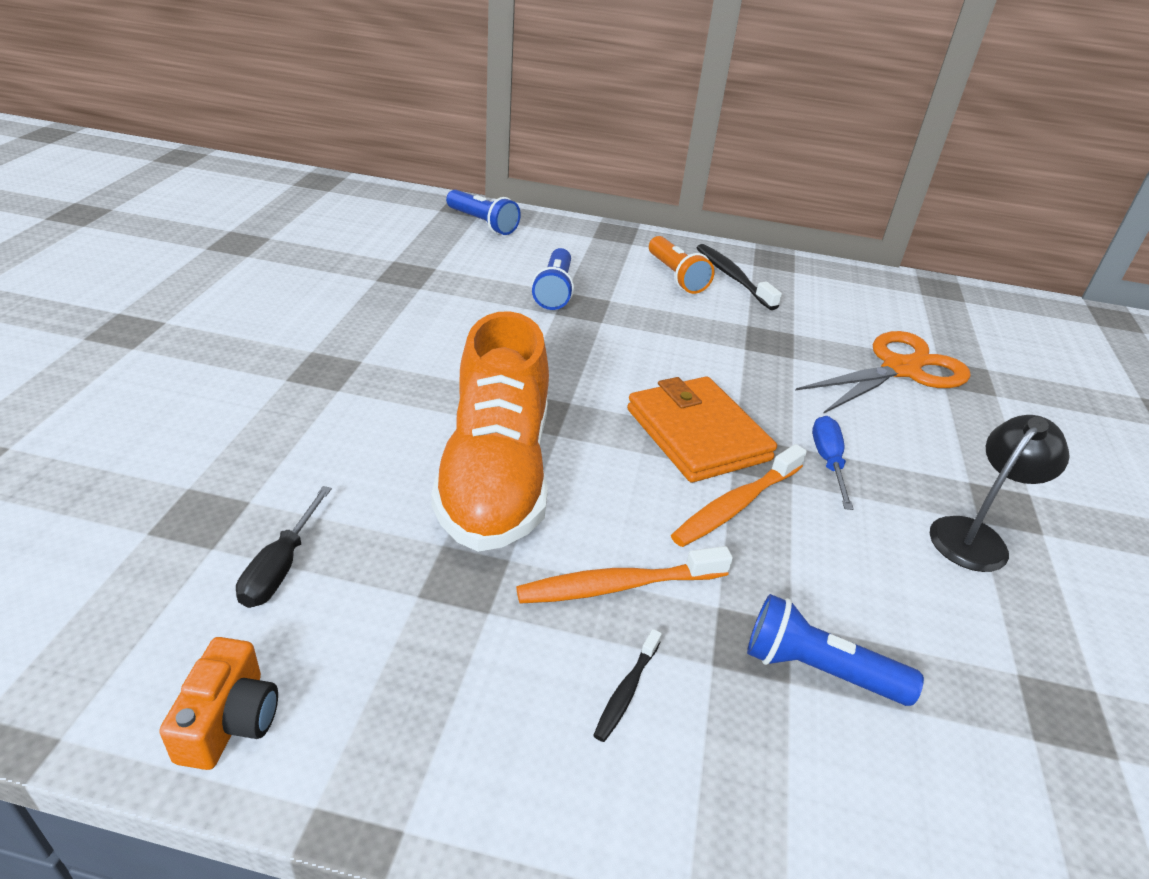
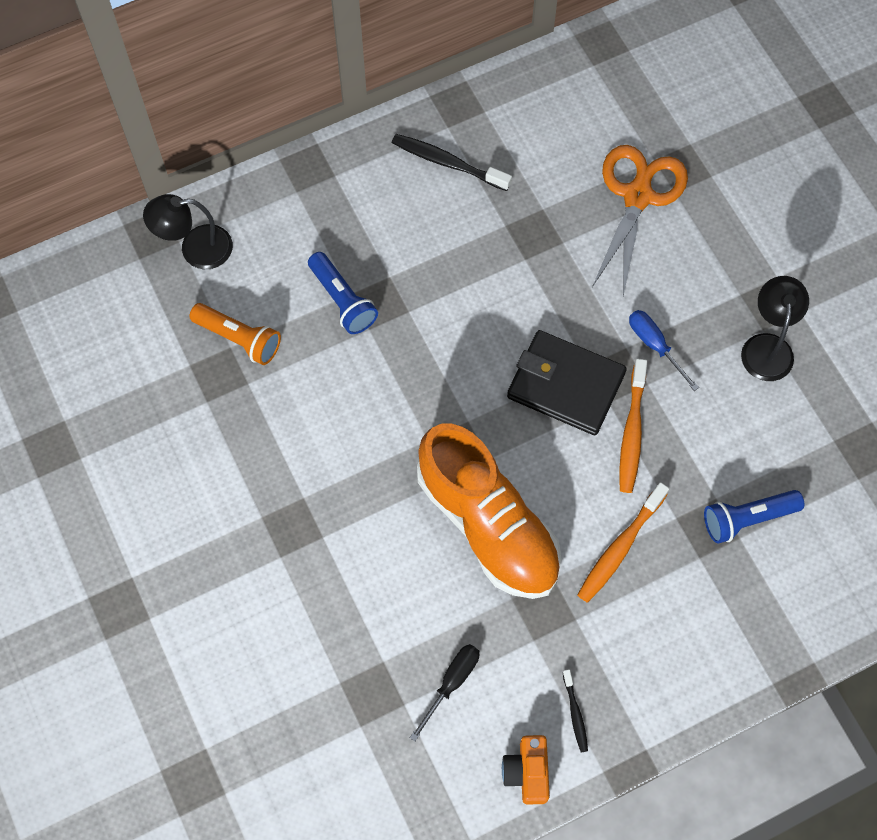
camera: 35 degrees left, 30 degrees up
orange camera [159,637,278,770] -> orange camera turned 150 degrees counterclockwise [502,735,550,805]
black screwdriver [236,486,332,608] -> black screwdriver turned 120 degrees counterclockwise [410,644,479,741]
blue flashlight [446,190,521,235] -> black lamp [143,194,233,269]
black toothbrush [593,629,662,742] -> black toothbrush moved to [563,669,588,753]
orange wallet [627,376,777,483] -> black wallet [507,330,627,435]
orange flashlight [649,236,715,294] -> orange flashlight moved to [189,303,281,365]

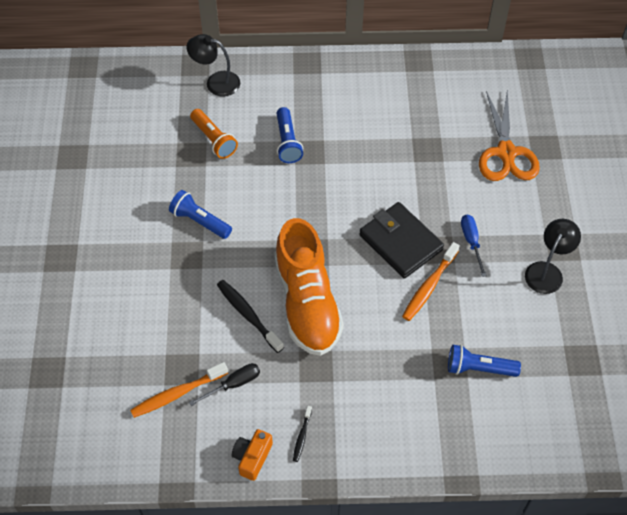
camera: 25 degrees right, 10 degrees down
black toothbrush [392,134,512,191] -> black toothbrush moved to [217,280,284,353]
orange toothbrush [577,482,669,603] -> orange toothbrush moved to [130,362,228,418]
orange scissors [592,145,688,296] -> orange scissors turned 135 degrees clockwise [479,89,540,181]
none -> blue flashlight [169,190,232,239]

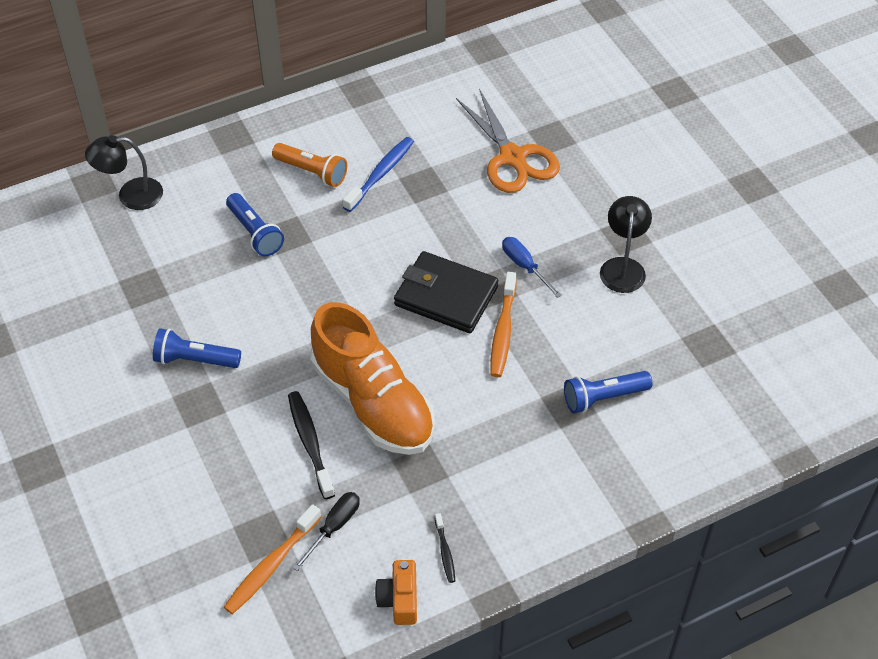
camera: 25 degrees left, 5 degrees down
orange flashlight [190,109,238,159] -> orange flashlight moved to [272,143,347,187]
black toothbrush [217,280,284,353] -> black toothbrush turned 45 degrees clockwise [288,391,335,499]
none -> blue toothbrush [343,137,414,212]

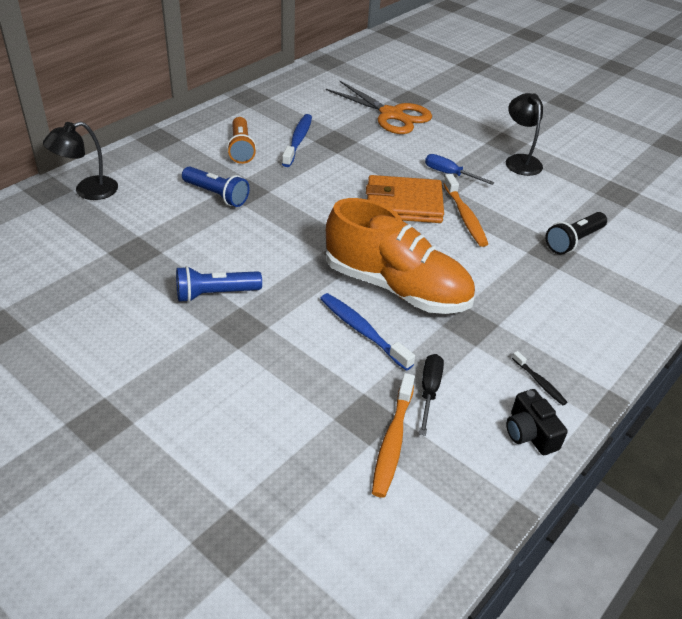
camera: 25 degrees left, 10 degrees down
orange flashlight [272,143,347,187] -> orange flashlight turned 75 degrees clockwise [227,117,256,164]
black toothbrush [288,391,335,499] -> blue toothbrush [320,293,415,371]
orange camera [375,560,417,625] -> black camera [506,389,568,455]
black wallet [394,251,498,333] -> orange wallet [366,175,444,223]
blue flashlight [564,371,652,413] -> black flashlight [546,212,607,254]

